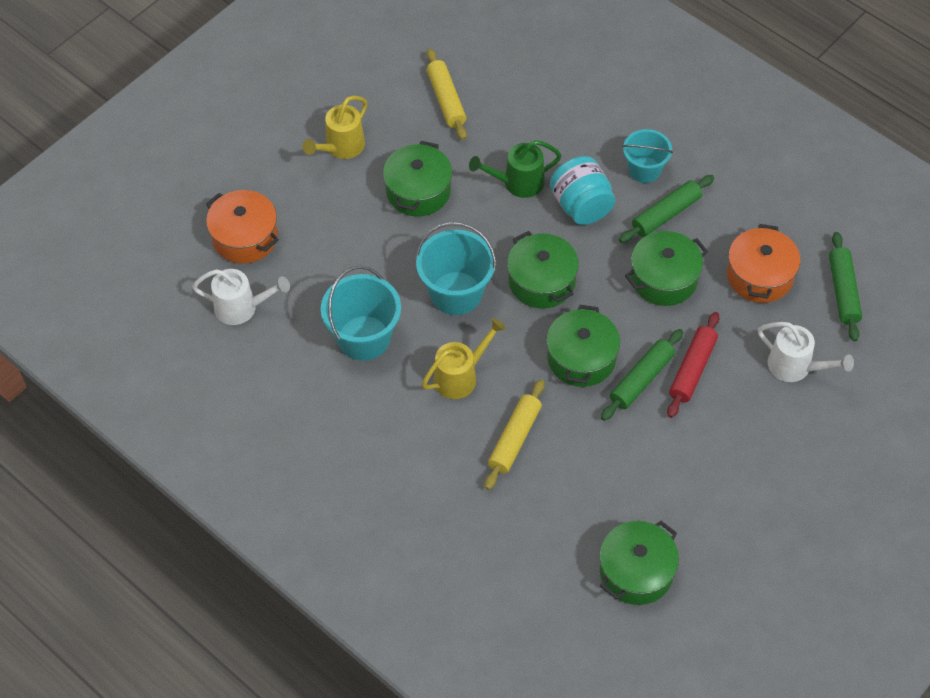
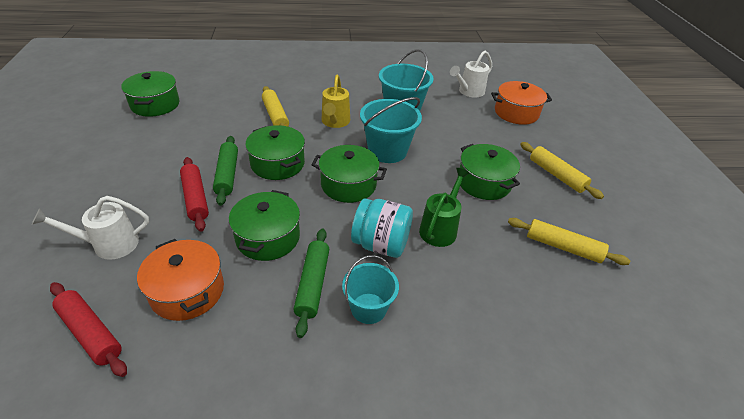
camera: 130 degrees right, 15 degrees down
yellow watering can [302,96,367,159] -> yellow rolling pin [520,142,604,199]
green rolling pin [829,232,862,342] -> red rolling pin [50,282,127,377]

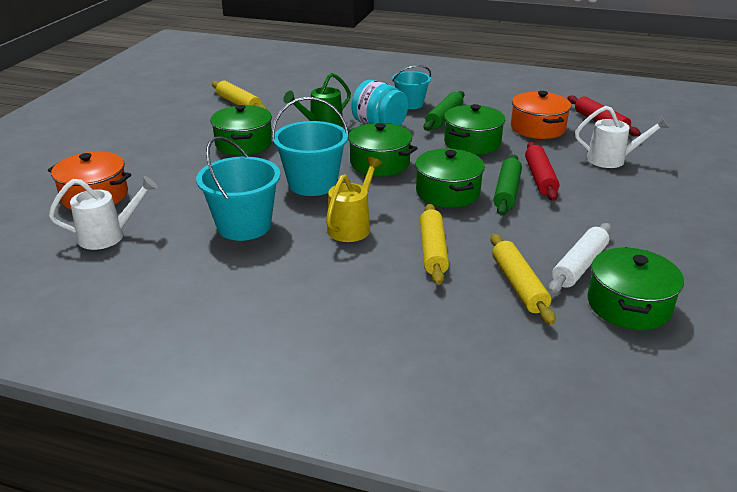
camera: 155 degrees left, 10 degrees down
yellow rolling pin [520,142,604,199] -> yellow rolling pin moved to [490,234,555,325]
none -> white rolling pin [548,223,611,294]

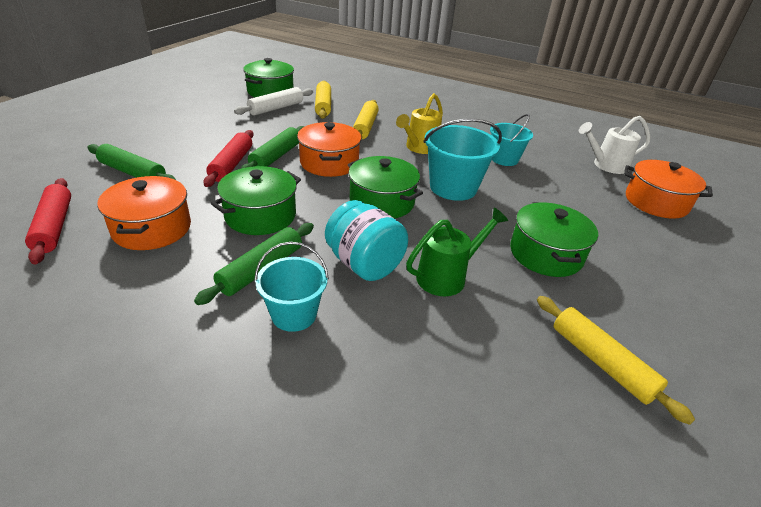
camera: 175 degrees left, 5 degrees up
turquoise bucket [196,136,280,241] -> turquoise bucket [490,114,533,166], size x0.65
green pot [415,149,485,208] -> orange pot [297,122,362,177]
white watering can [575,106,669,168] -> green rolling pin [87,144,176,180]

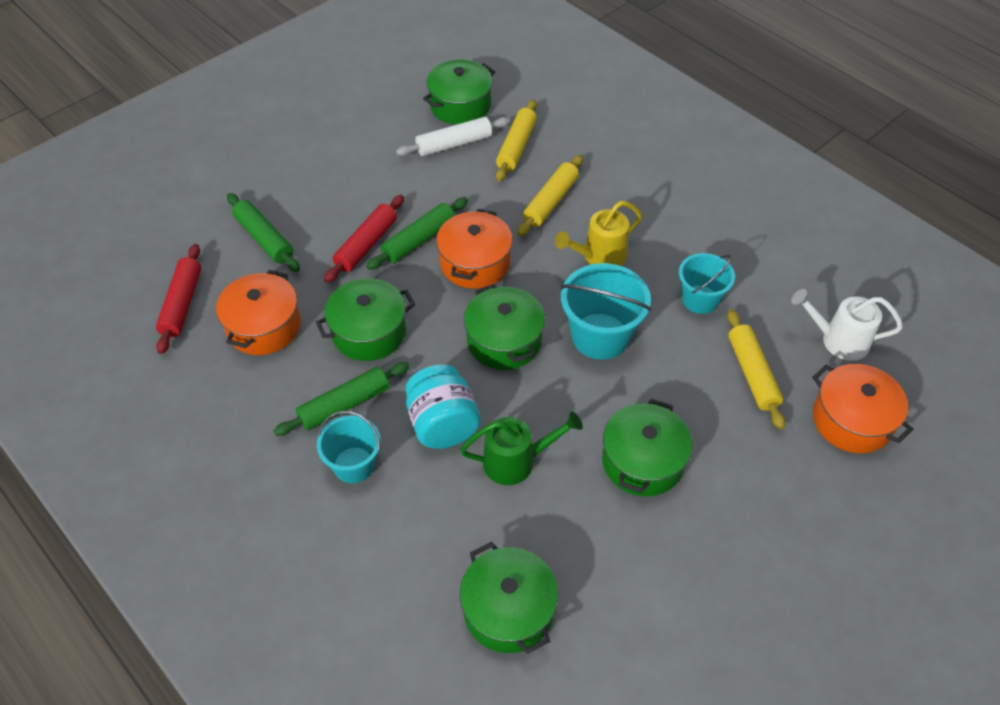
camera: 25 degrees right, 15 degrees up
yellow rolling pin [537,296,695,425] -> yellow rolling pin moved to [727,309,785,429]
none -> green pot [460,542,558,654]

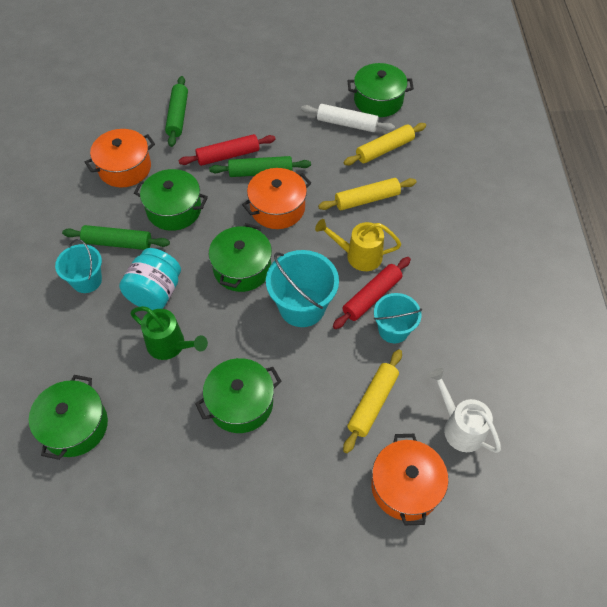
camera: 40 degrees right, 5 degrees up
red rolling pin [156,244,201,354] -> red rolling pin moved to [333,257,411,329]

